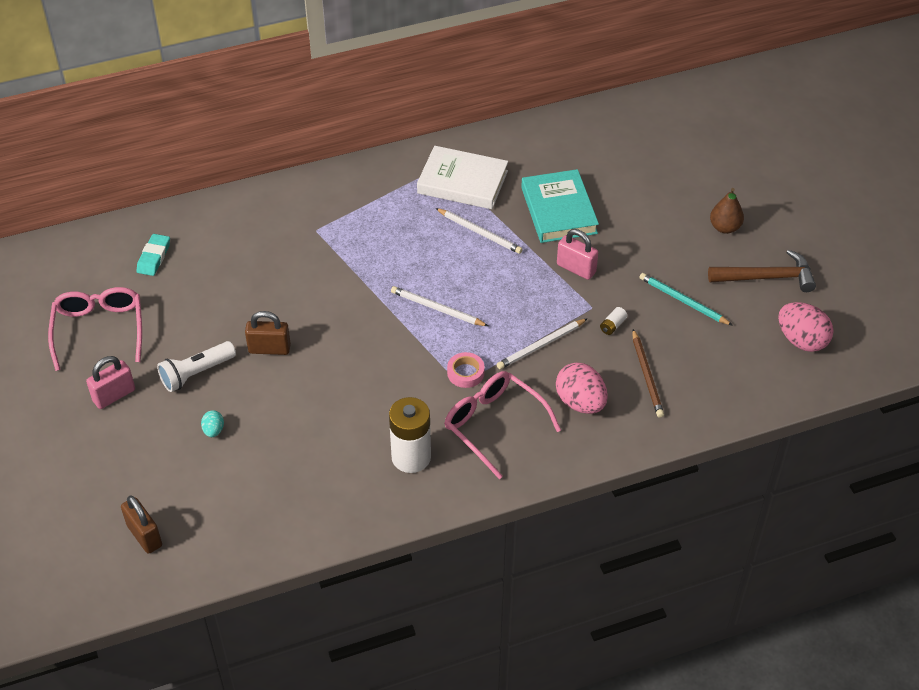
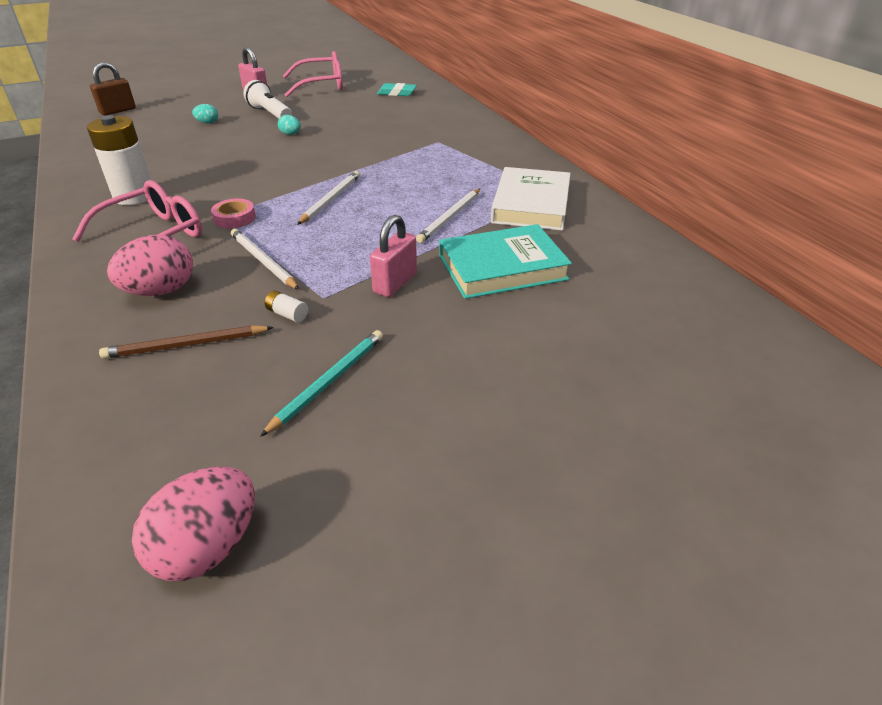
camera: 85 degrees right, 10 degrees down
brown padlock [245,311,291,355] -> turquoise egg [278,115,301,135]
brown hammer [708,250,816,292] -> none
brown pear [710,188,744,234] -> none

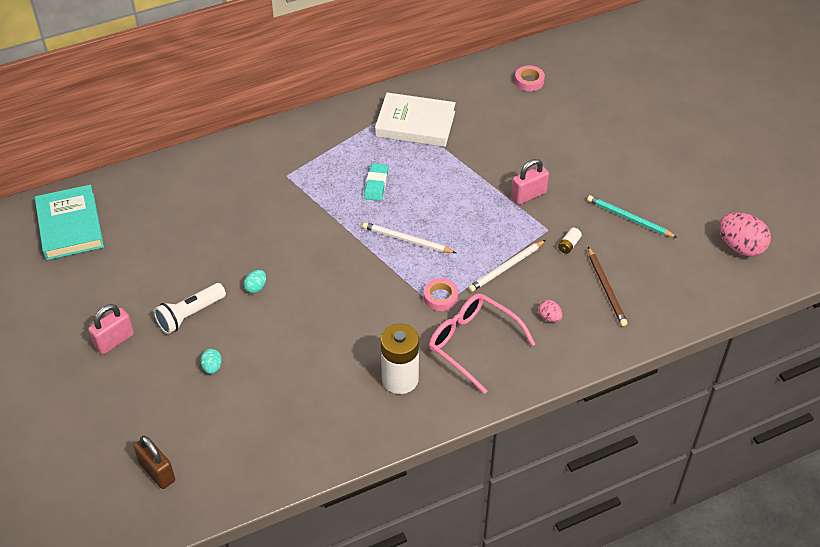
camera: 90 degrees left, 10 degrees up
pink egg [107,235,193,296] -> pink egg [538,300,562,322], size x0.49
pink glasses [283,51,343,97] -> none
pink padlock [370,215,417,297] -> pink padlock turned 60 degrees counterclockwise [511,159,549,205]
turquoise eraser [377,83,417,96] -> turquoise eraser moved to [364,163,388,201]
white pencil [416,189,480,243] -> none
turquoise book [439,224,572,299] -> turquoise book moved to [35,185,104,260]
none -> pink tape [515,65,545,91]

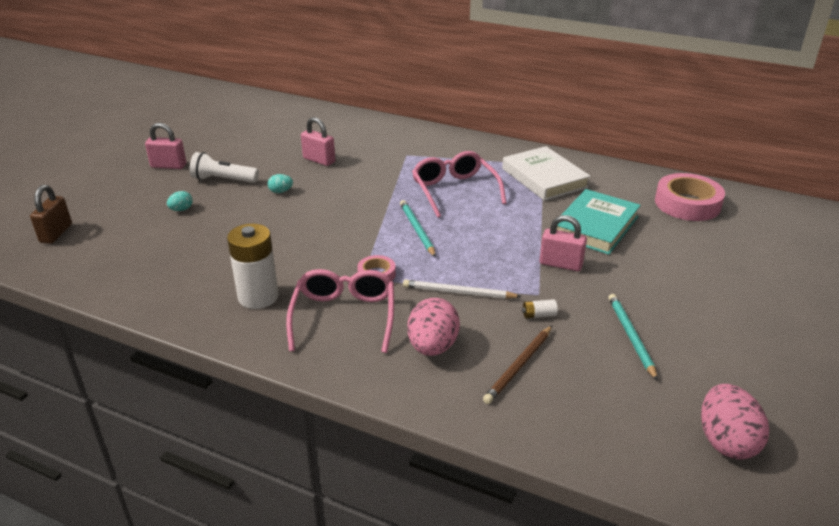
camera: 50 degrees right, 15 degrees down
turquoise book [35,185,104,260] -> turquoise book moved to [557,189,641,255]
white pencil [362,222,456,253] -> turquoise pencil [400,200,436,257]
turquoise eraser [364,163,388,201] -> pink glasses [412,151,506,218]
pink tape [515,65,545,91] -> pink tape [655,173,725,221], size x1.93
pink egg [538,300,562,322] -> pink egg [407,298,460,356], size x2.04
none -> pink padlock [301,117,335,166]

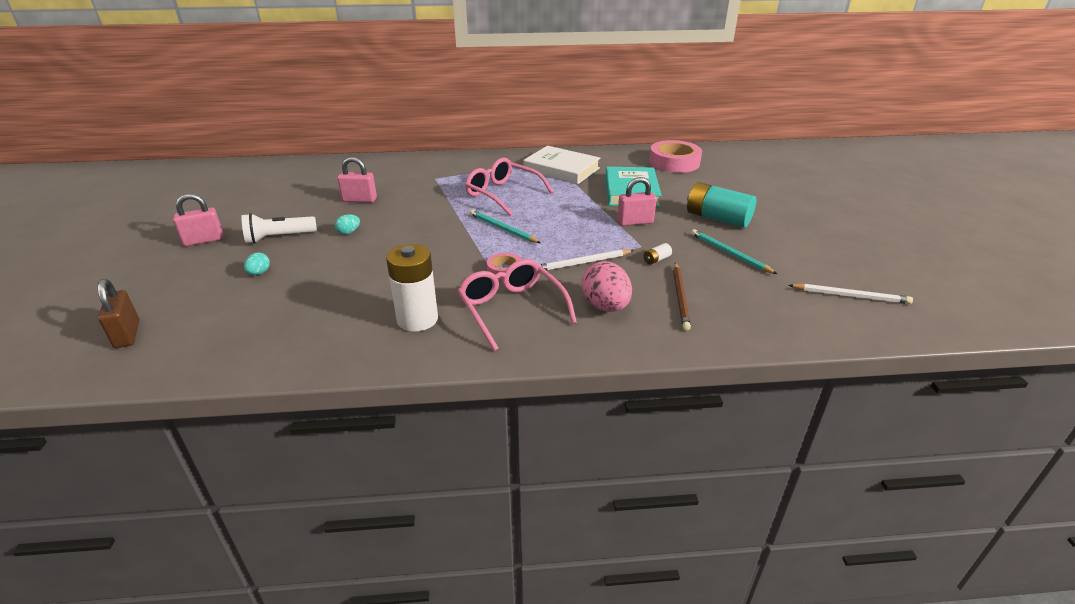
camera: 30 degrees left, 0 degrees up
pink egg [701,384,769,460] -> white pencil [789,283,913,304]
none -> turquoise battery [687,182,756,228]

